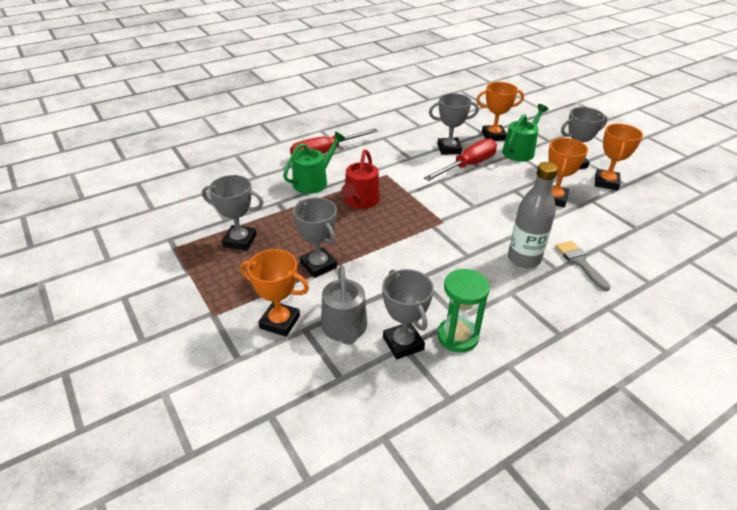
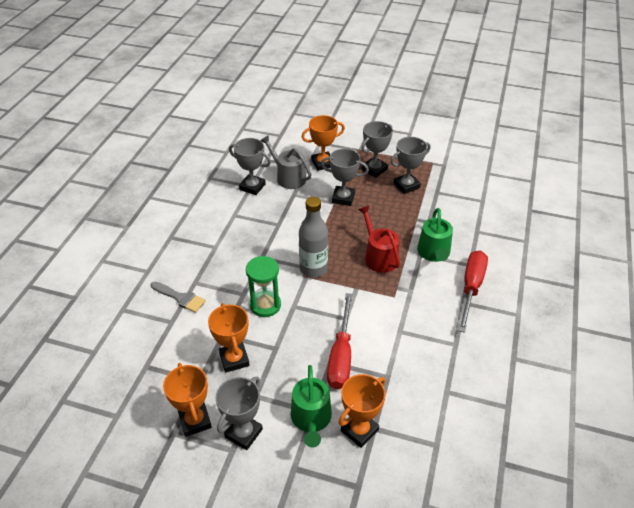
camera: 140 degrees right, 5 degrees up
grey trophy [429,93,479,155] -> grey trophy moved to [362,121,393,178]
green hourglass [437,269,490,352] -> green hourglass moved to [246,256,281,317]
grey bottle [508,162,558,268] -> grey bottle moved to [299,197,328,278]

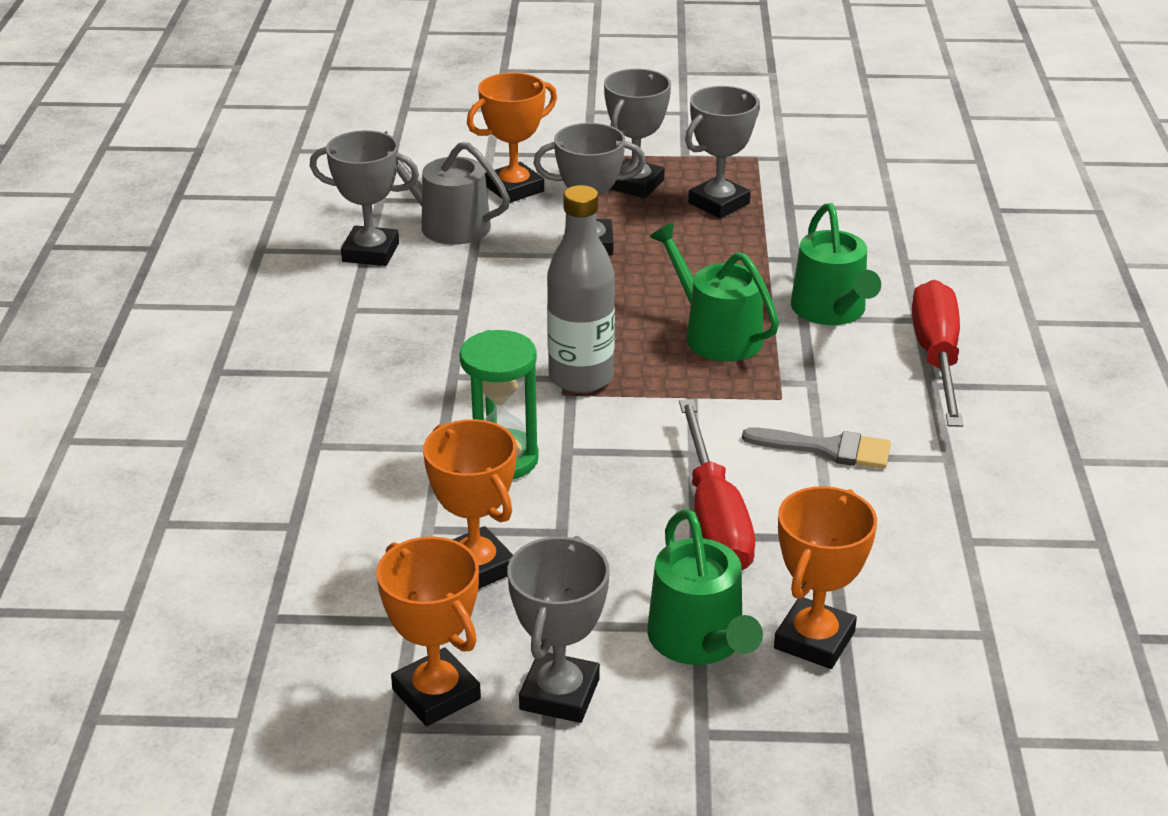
camera: 15 degrees left, 10 degrees down
grey brush [151,282,206,313] -> grey brush moved to [742,427,891,469]
red watering can [358,206,400,273] -> green watering can [650,223,779,362]

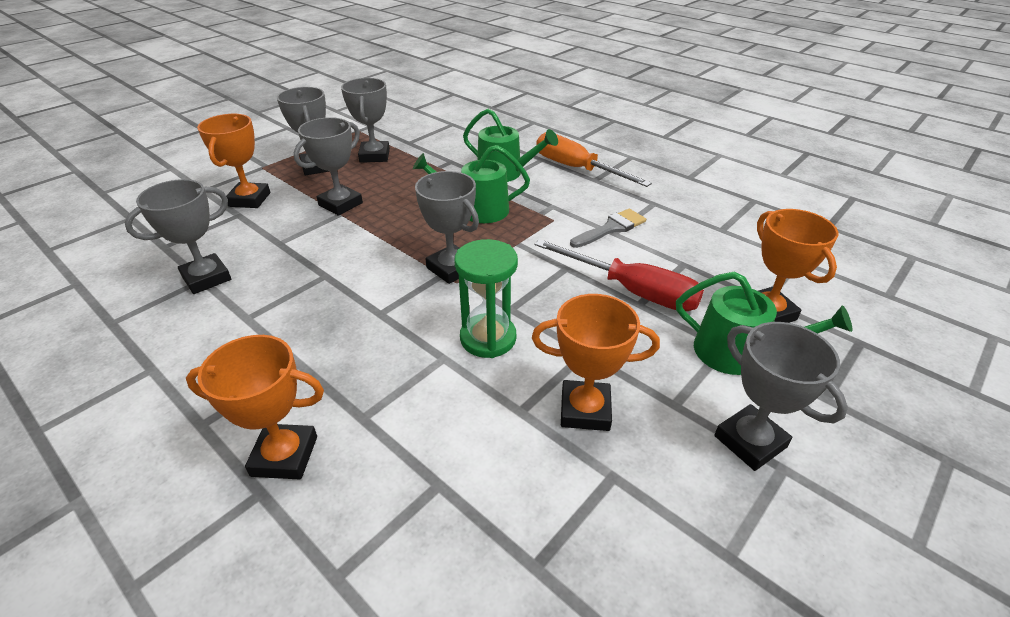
camera: 50 degrees left, 5 degrees up
orange trophy [377,536,481,726] -> orange trophy moved to [186,335,324,480]
grey watering can [384,131,510,245] -> none
grey bottle [547,185,615,393] -> grey trophy [415,171,479,284]
red screwdriver [912,280,963,427] -> orange screwdriver [537,132,652,187]

